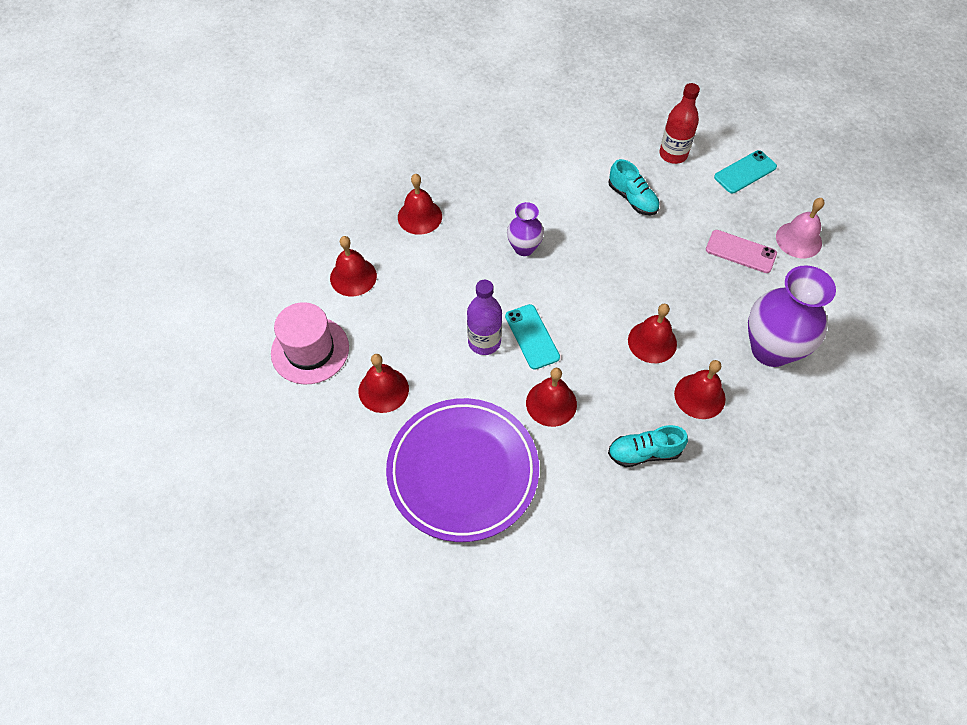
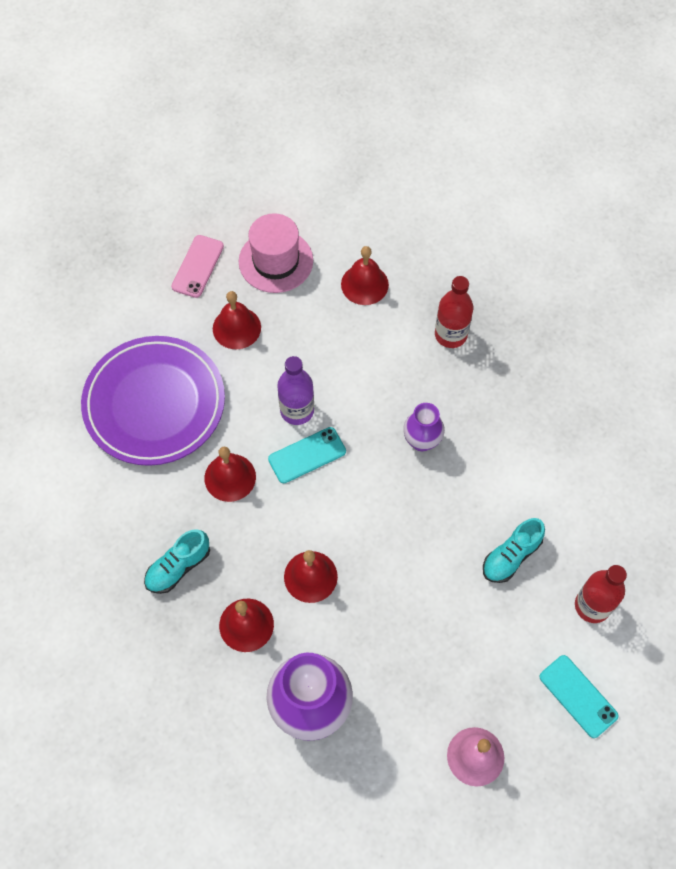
camera: 85 degrees right, 5 degrees up
red bell [398,174,442,235] -> red bottle [435,276,473,348]
turquoise shoe [608,425,688,467] -> turquoise shoe turned 120 degrees counterclockwise [144,529,210,594]
pink phone [706,230,777,273] -> pink phone moved to [171,235,224,298]

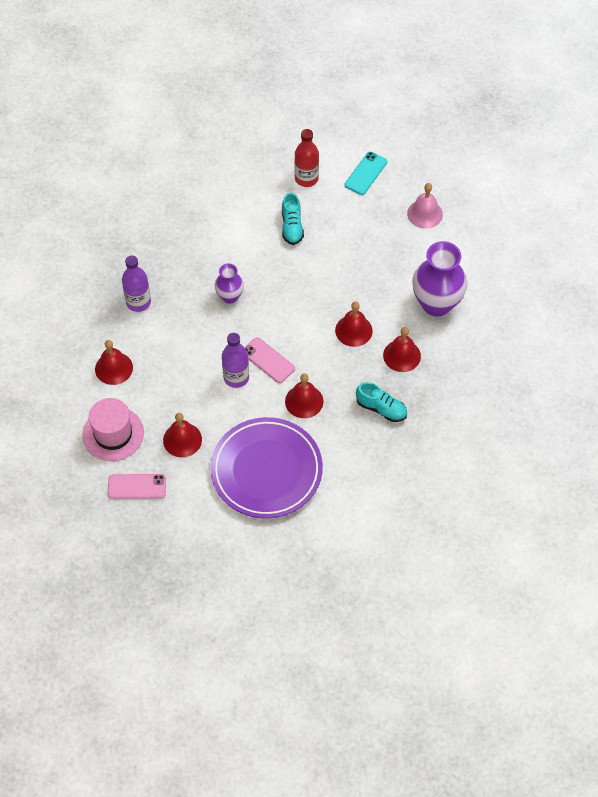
camera: 110 degrees left, 5 degrees down
turquoise phone [268,427,346,483] -> pink phone [244,337,295,383]
red bottle [435,276,473,348] -> purple bottle [122,255,151,312]
turquoise shoe [483,518,545,583] -> turquoise shoe turned 60 degrees clockwise [282,193,304,245]

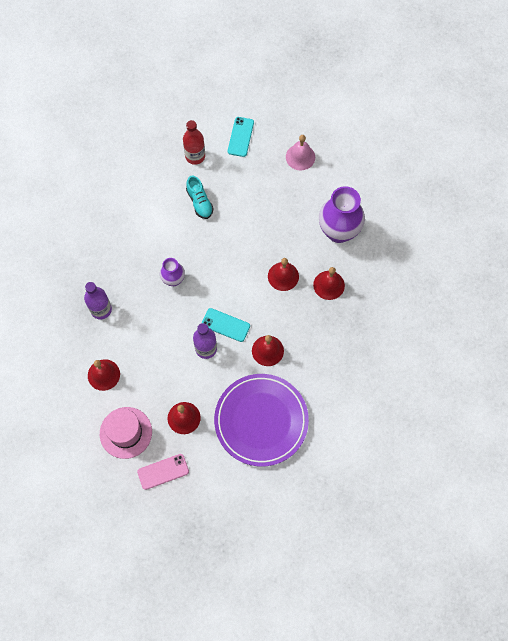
camera: 20 degrees left, 10 degrees up
pink phone [244,337,295,383] -> turquoise phone [202,308,250,342]
turquoise shoe [356,382,407,422] -> none

